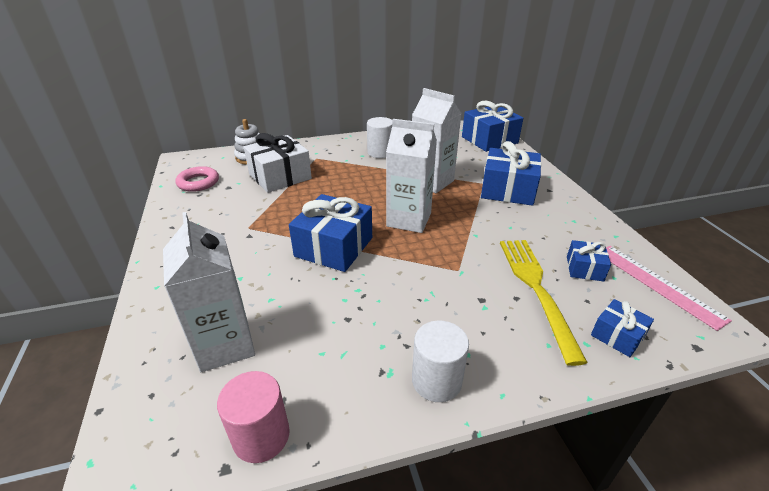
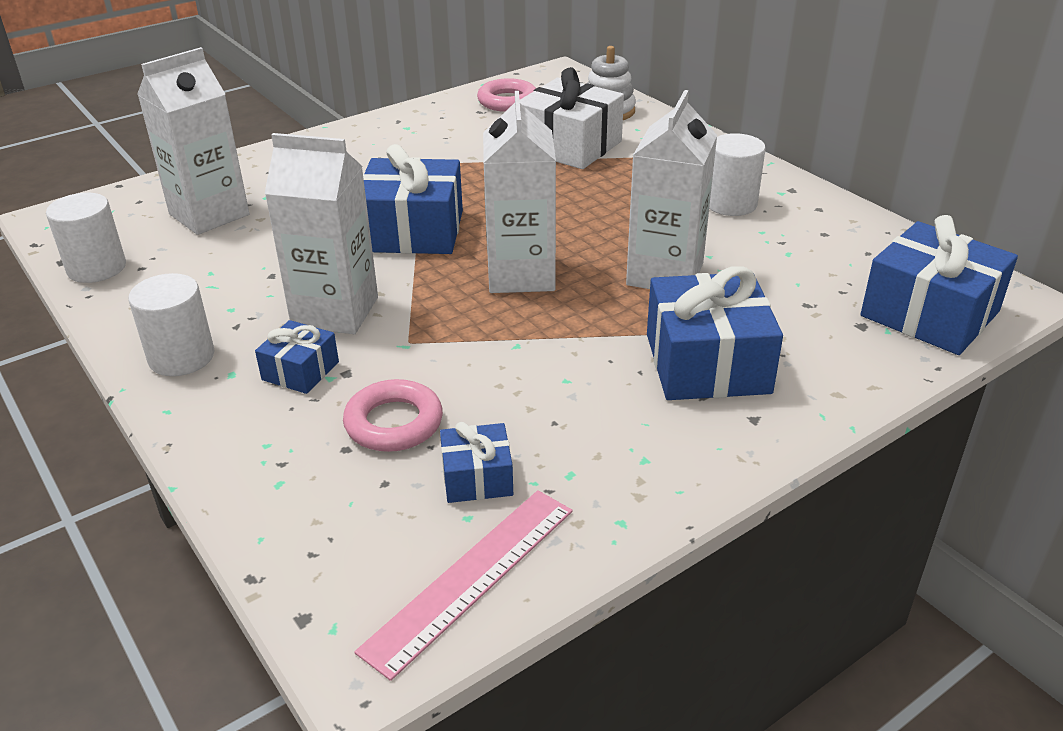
camera: 70 degrees right, 0 degrees up
pink cylinder [217,371,290,463] -> white cylinder [46,193,126,283]
yellow fork [500,240,588,366] -> pink ring [343,379,443,452]
blue gift [591,299,654,357] -> blue gift moved to [255,320,339,394]
none -> white carton [265,133,378,334]

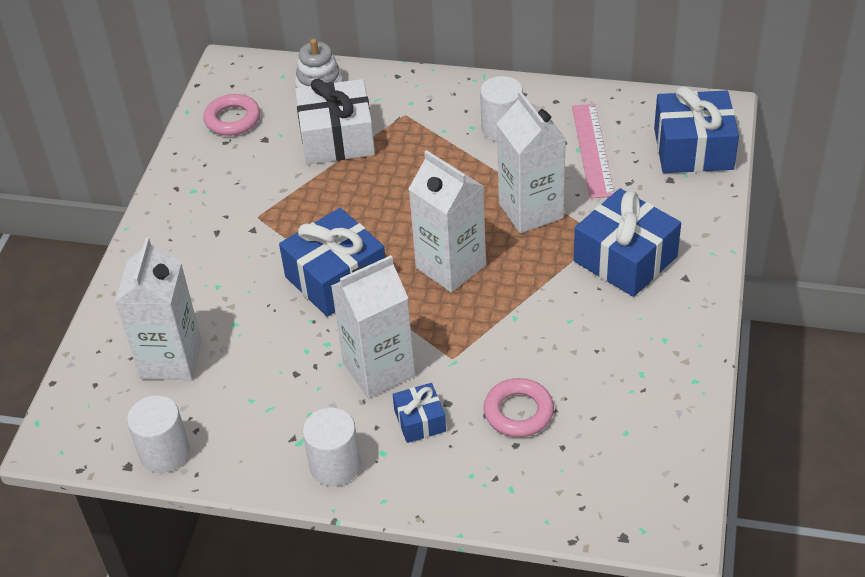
camera: 40 degrees left, 10 degrees up
pink ruler [355,490,573,681] -> pink ruler moved to [572,104,614,199]
blue gift [440,422,513,503] -> none

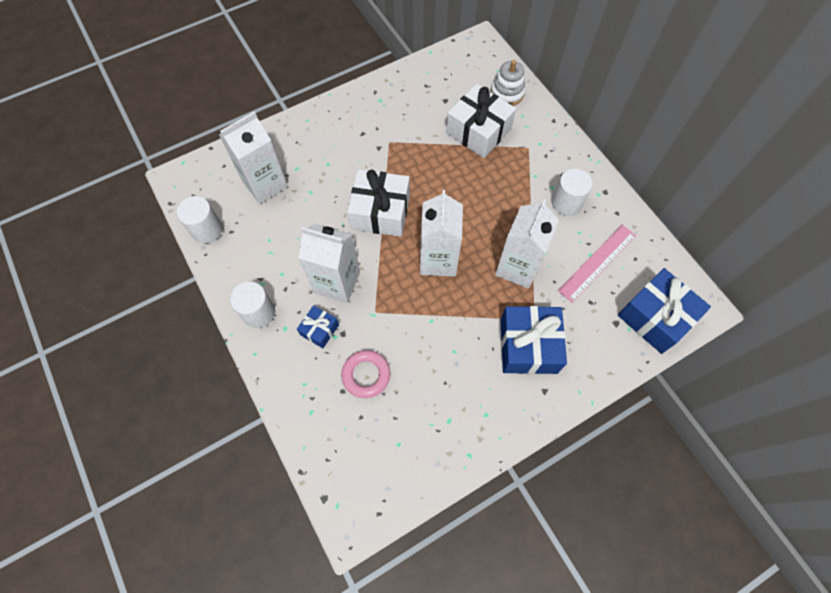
camera: 45 degrees right, 20 degrees up
pink ring [203,94,260,136] -> none
blue gift [279,208,385,317] -> white gift [347,169,410,237]

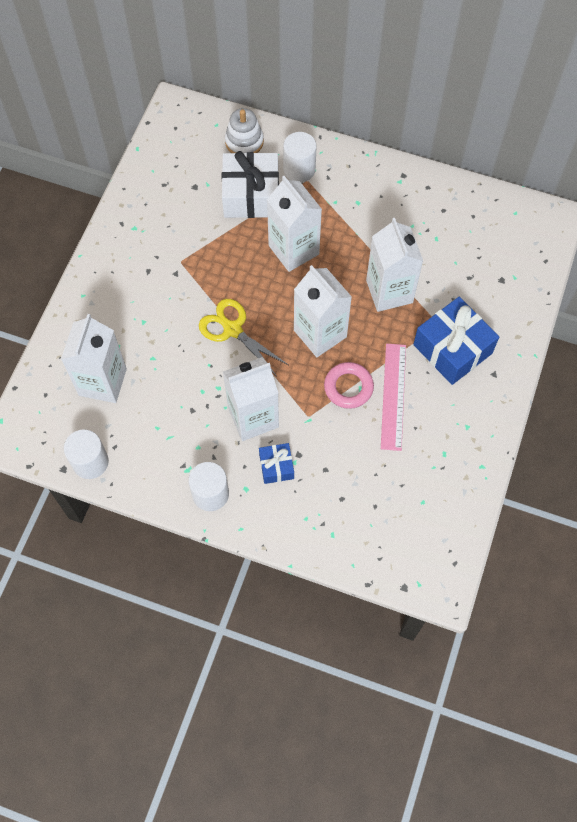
camera: 40 degrees left, 0 degrees up
pink ring [341,350,390,398] -> pink ring moved to [324,362,374,409]
white gift [347,169,410,237] -> yellow scissors [199,299,288,375]
white cylinder [552,169,593,216] -> white cylinder moved to [283,132,317,182]
pink ruler [558,225,636,303] -> pink ruler moved to [381,344,406,451]
blue gift [618,268,711,354] -> none
none -> white carton [267,176,322,272]

